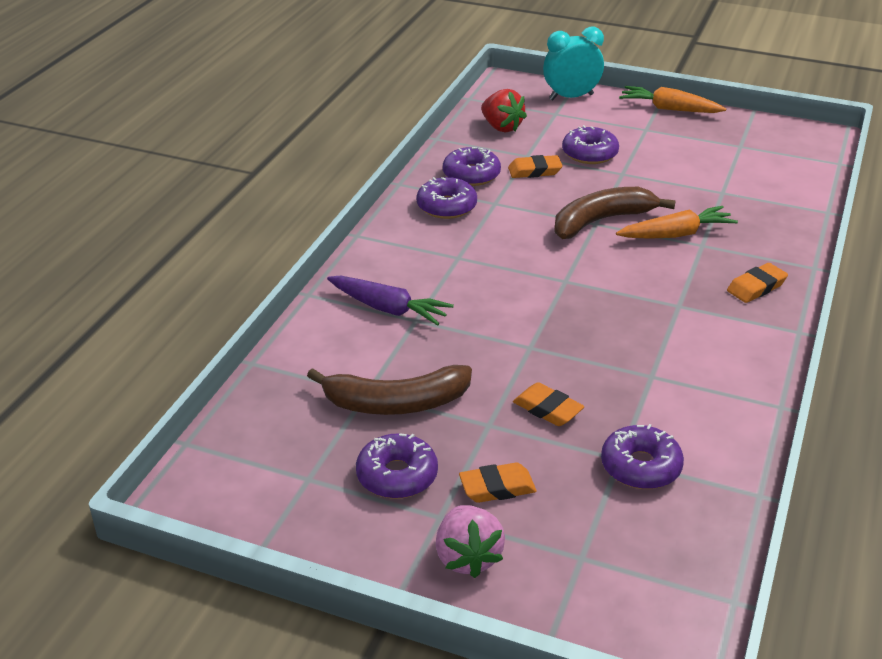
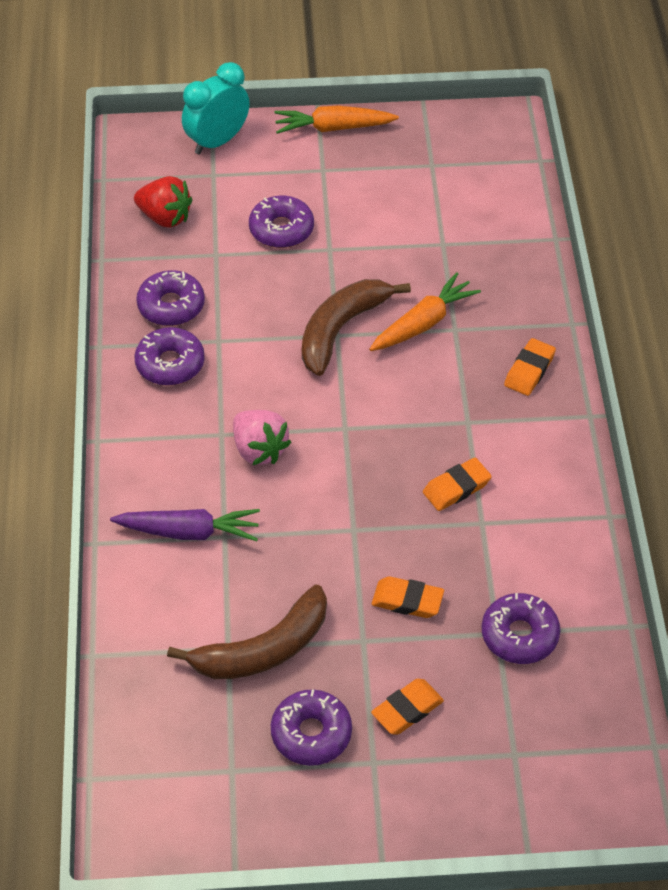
camera: 25 degrees left, 15 degrees up
pink strawberry [436,505,505,578] -> pink strawberry moved to [233,410,292,465]
orange eraser [508,155,563,178] -> orange eraser moved to [423,458,492,511]

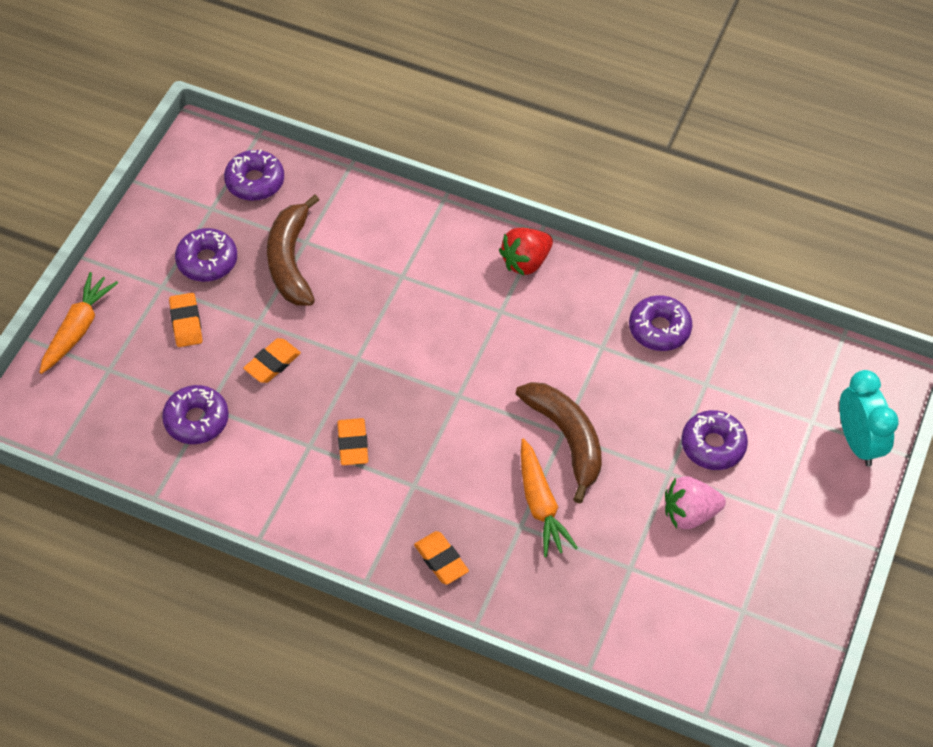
camera: 115 degrees right, 5 degrees up
purple carrot [110,509,260,541] -> none
red strawberry [134,176,192,228] -> red strawberry moved to [499,228,553,276]
purple donut [134,327,205,386] -> purple donut moved to [224,149,284,201]
pink strawberry [233,410,292,465] -> pink strawberry moved to [665,476,726,529]
orange carrot [274,106,399,134] -> orange carrot moved to [39,272,118,374]

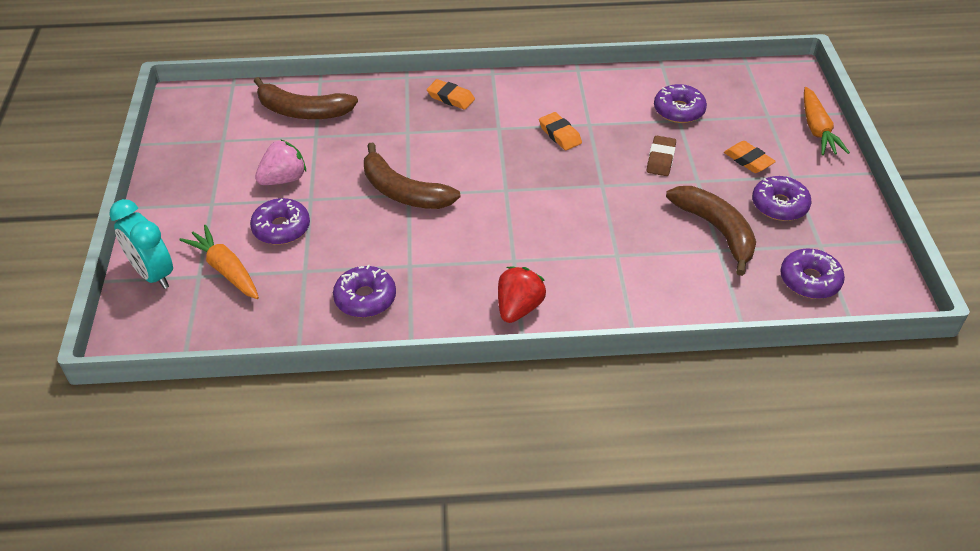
camera: 155 degrees right, 10 degrees down
orange eraser [243,338,301,383] -> brown eraser [647,136,676,176]
orange carrot [521,438,578,557] -> orange carrot moved to [179,225,259,299]
none -> brown banana [254,77,358,119]

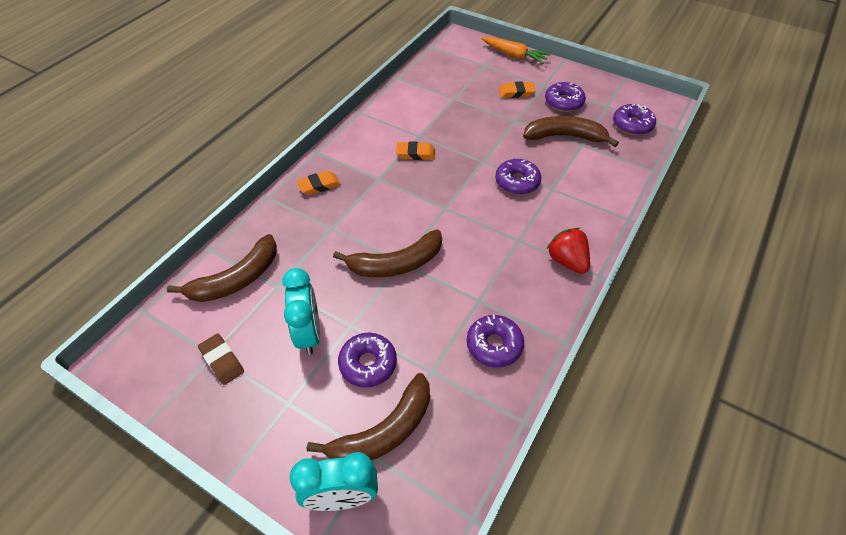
camera: 55 degrees left, 5 degrees up
orange carrot [179,225,259,299] -> brown banana [307,373,430,460]
pink strawberry [255,139,306,185] -> turquoise clock [283,268,320,355]
brown eraser [647,136,676,176] -> brown eraser moved to [198,334,244,385]
purple donut [654,84,707,123] -> purple donut moved to [495,159,541,195]

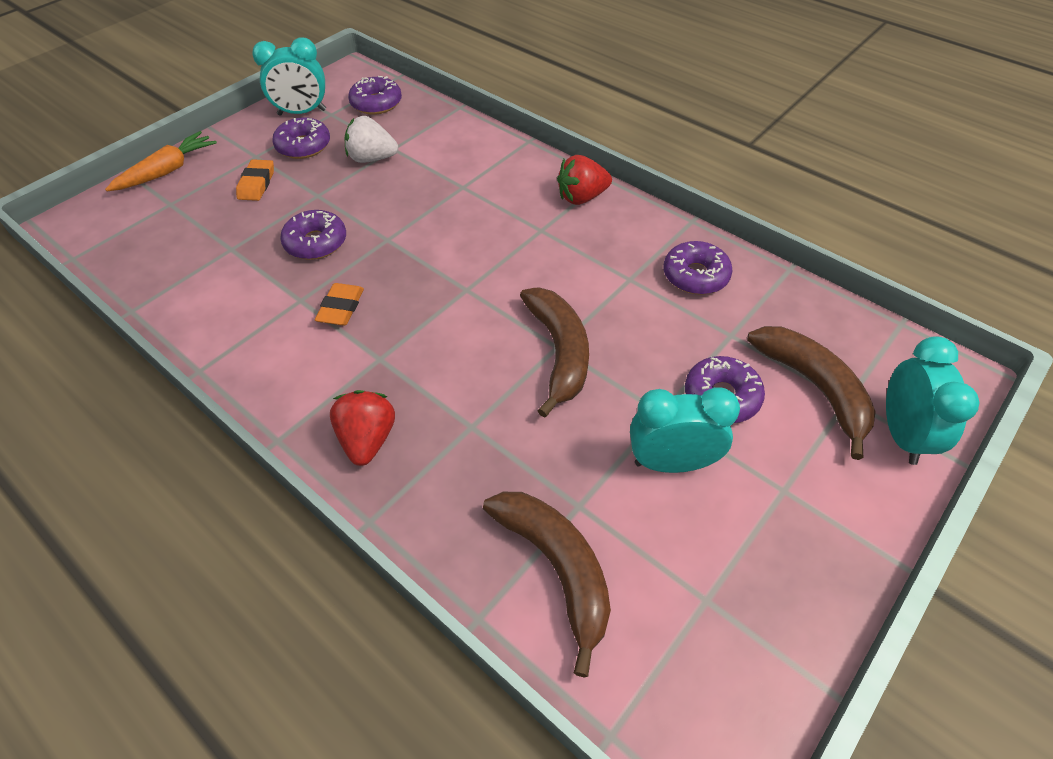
camera: 80 degrees left, 0 degrees up
brown eraser [198,334,244,385] -> none
orange eraser [297,171,341,195] -> red strawberry [330,390,395,466]
purple donut [495,159,541,195] -> purple donut moved to [280,210,346,260]
brown banana [523,116,619,147] -> white strawberry [345,116,398,163]
none -> turquoise clock [252,37,326,116]

